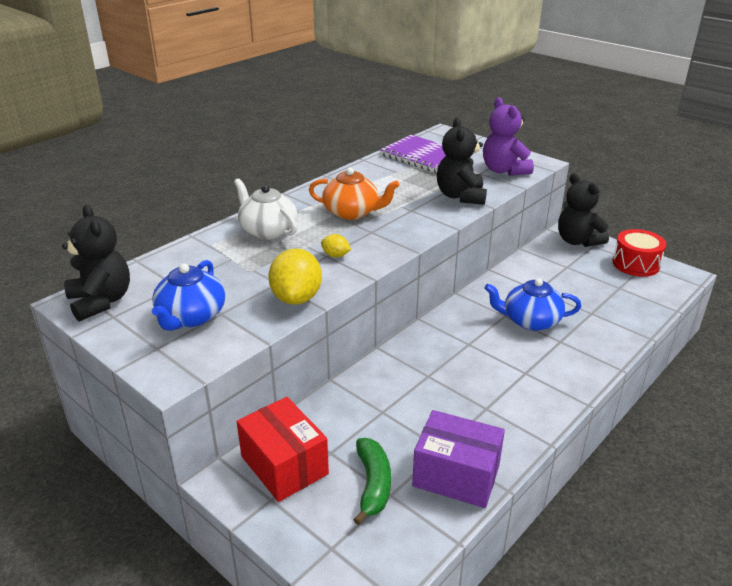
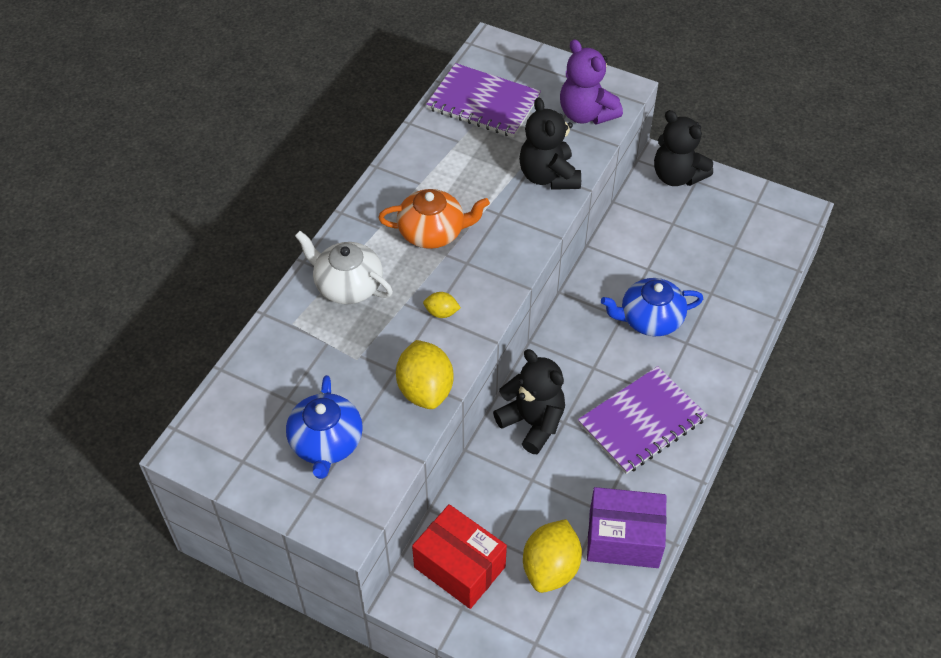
camera: 15 degrees left, 20 degrees up
black teddy bear [62,205,130,321] -> black teddy bear moved to [493,349,565,454]
green banana [353,438,391,525] -> yellow lemon [523,519,582,593]
red drum [612,229,666,277] -> none
none -> purple notebook [578,366,707,474]

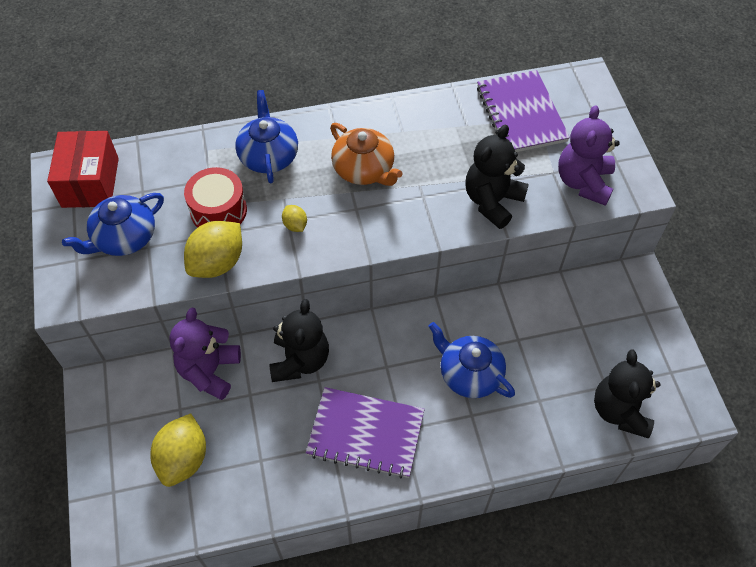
camera: 50 degrees right, 5 degrees up
white teapot [295,231,393,304] -> blue teapot [235,90,298,183]
red box [412,504,507,609] -> red box moved to [47,131,119,208]
yellow lemon [523,519,582,593] -> yellow lemon turned 60 degrees counterclockwise [150,414,206,487]
purple box [587,487,667,568] -> none
black teddy bear [654,110,713,186] -> black teddy bear moved to [594,349,661,438]
none -> purple teddy bear [169,307,241,400]
none -> red drum [184,167,247,228]

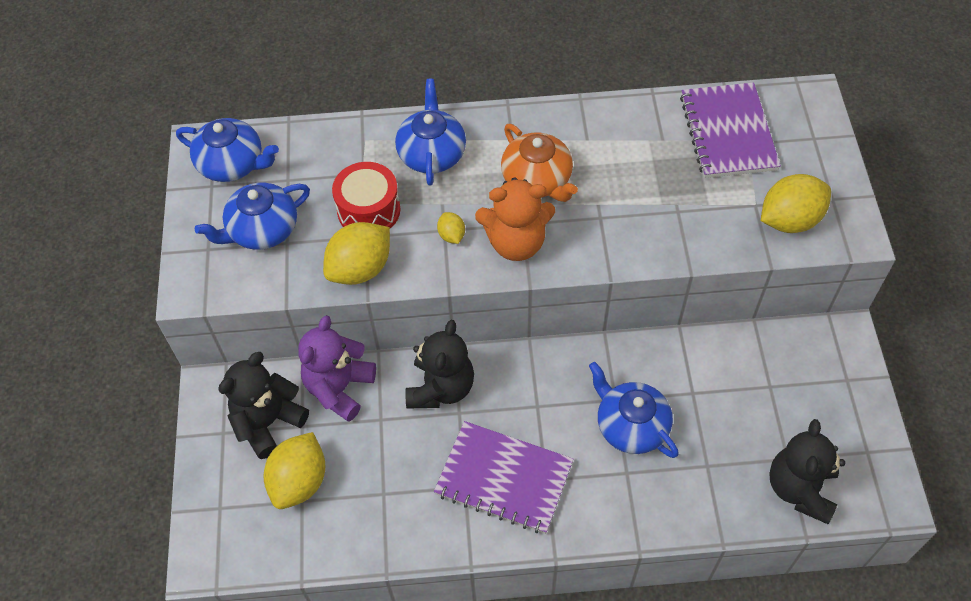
camera: 10 degrees right, 0 degrees up
red box [47,131,119,208] -> blue teapot [176,118,279,182]
black teddy bear [465,124,529,229] -> black teddy bear moved to [218,352,309,459]
purple teddy bear [558,105,620,206] -> yellow lemon [761,174,831,233]
none -> orange teddy bear [475,177,555,261]

